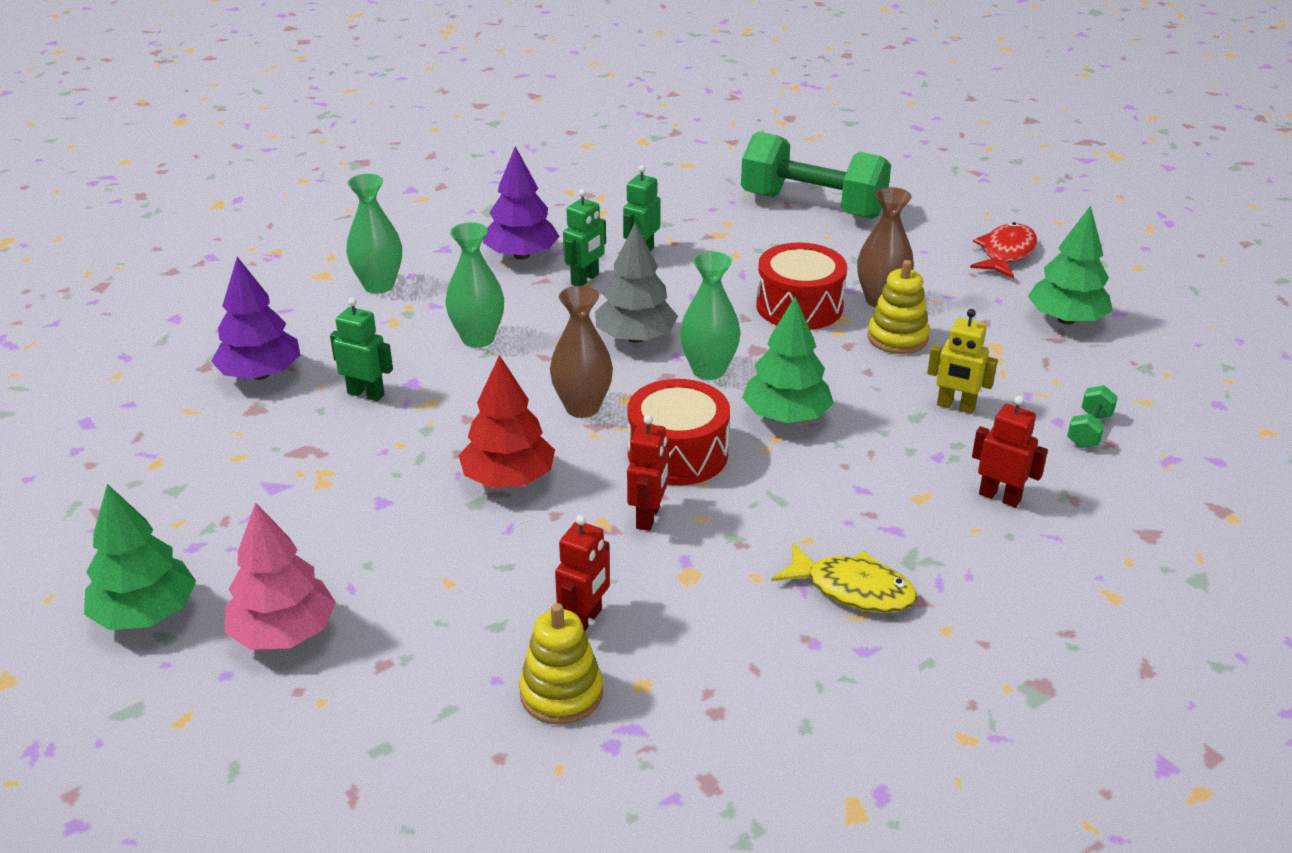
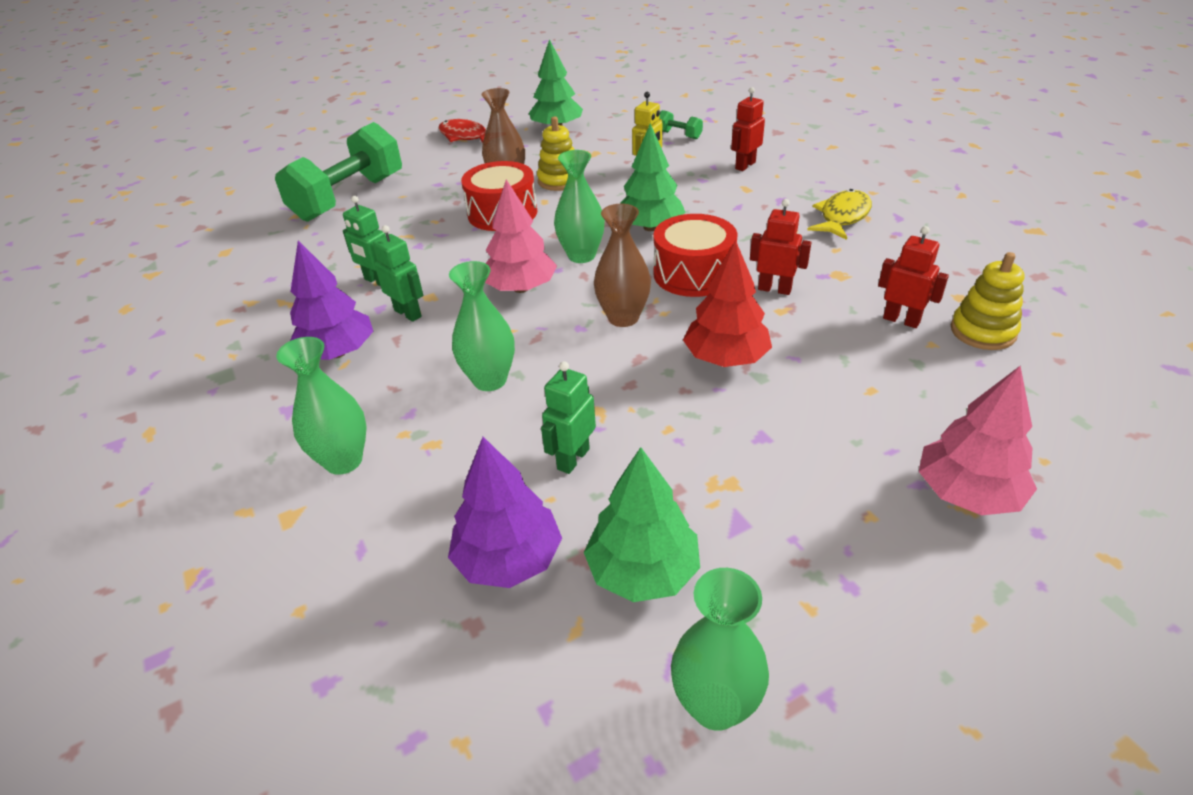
camera: 80 degrees left, 5 degrees up
green tree [84,484,196,630] -> green tree moved to [584,447,700,602]
grey tree [595,223,678,343] -> pink tree [485,179,557,293]
none -> green vase [671,568,769,731]

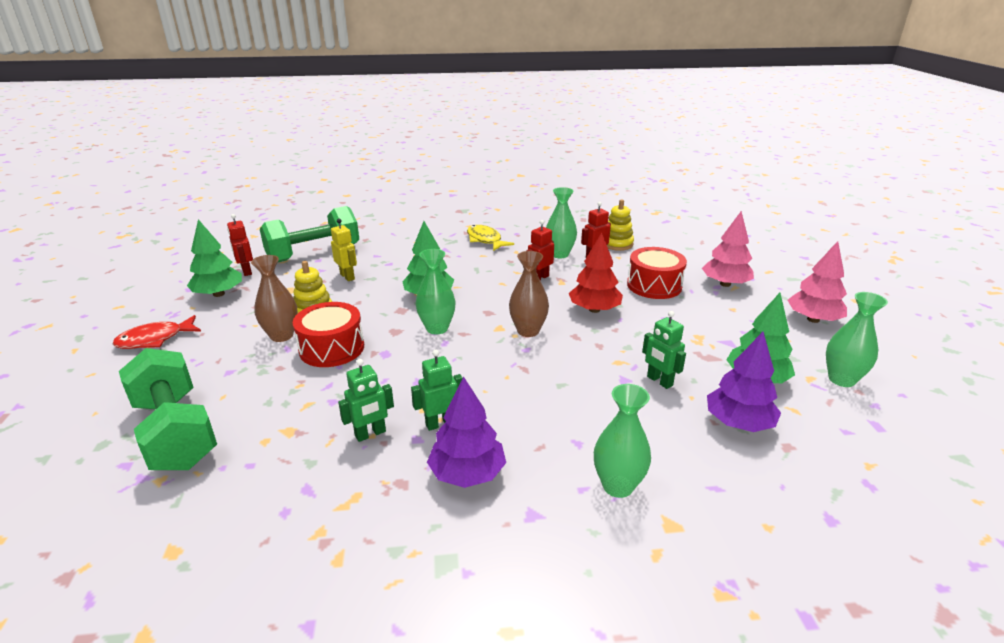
camera: 70 degrees left, 10 degrees down
green vase [449,261,515,391] -> green vase moved to [546,187,577,259]
pink tree [485,179,557,293] -> pink tree moved to [787,241,847,323]
red drum [653,214,737,297] -> red drum moved to [627,247,687,299]
green dumbbell [660,110,703,139] -> green dumbbell [260,206,359,263], size x2.44
red robot [731,87,765,171] -> red robot moved to [227,214,253,276]

